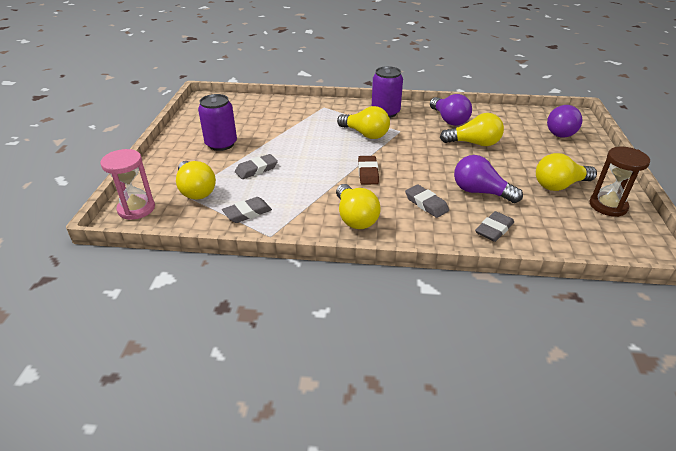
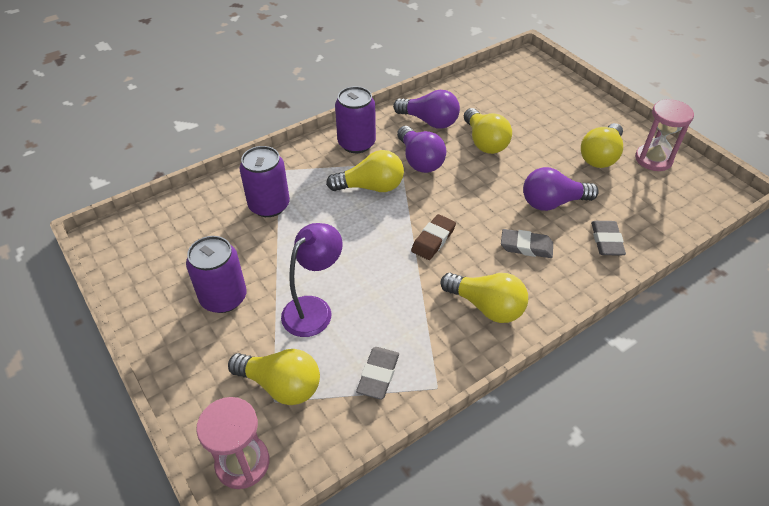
camera: 40 degrees left, 10 degrees up
grey eraser [235,154,278,179] -> purple lamp [281,223,343,337]
brown eraser [358,156,379,184] -> brown eraser turned 75 degrees clockwise [411,214,456,260]
yellow light bulb [440,113,504,146] -> yellow light bulb turned 105 degrees clockwise [464,108,512,154]
purple light bulb [547,105,583,138] -> purple light bulb moved to [397,126,446,173]
brown hourglass [589,147,650,217] -> pink hourglass [635,99,694,171]
none -> purple can [239,146,290,217]

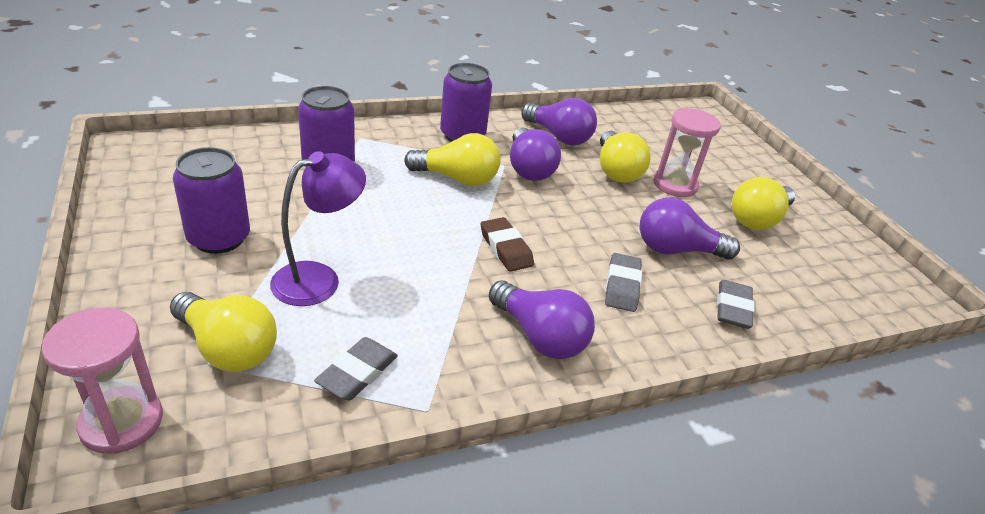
camera: 10 degrees right, 10 degrees down
brown eraser [411,214,456,260] -> brown eraser turned 75 degrees counterclockwise [481,217,534,272]
yellow light bulb [440,273,528,323] -> purple light bulb [489,280,595,359]
grey eraser [501,229,553,258] -> grey eraser turned 75 degrees clockwise [605,253,642,312]
pink hourglass [635,99,694,171] -> pink hourglass moved to [653,108,721,197]

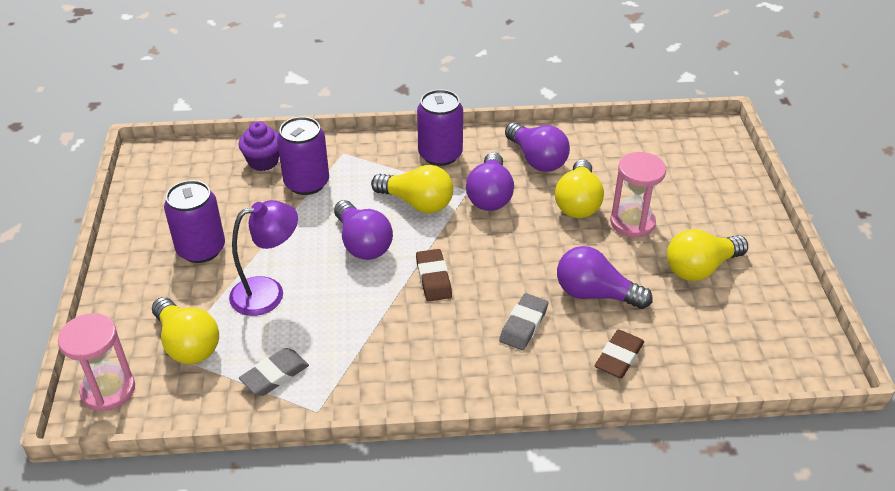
camera: 20 degrees right, 5 degrees up
purple light bulb [489,280,595,359] -> purple light bulb moved to [334,200,393,260]
grey eraser [717,280,755,329] -> brown eraser [595,330,644,378]
none -> purple cupcake [239,121,279,171]

